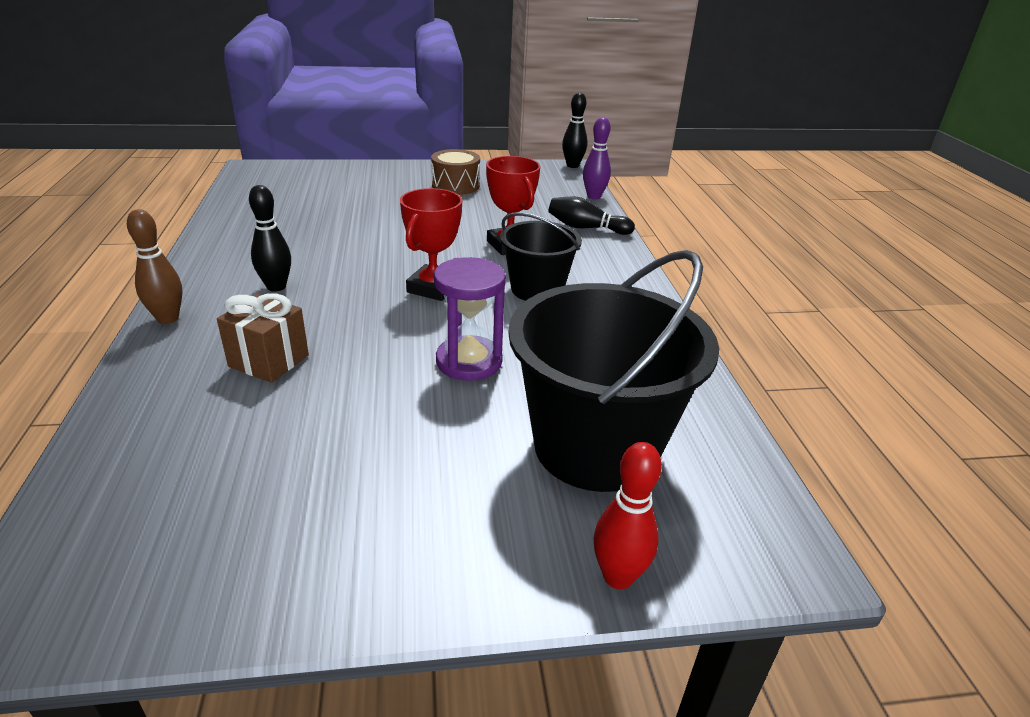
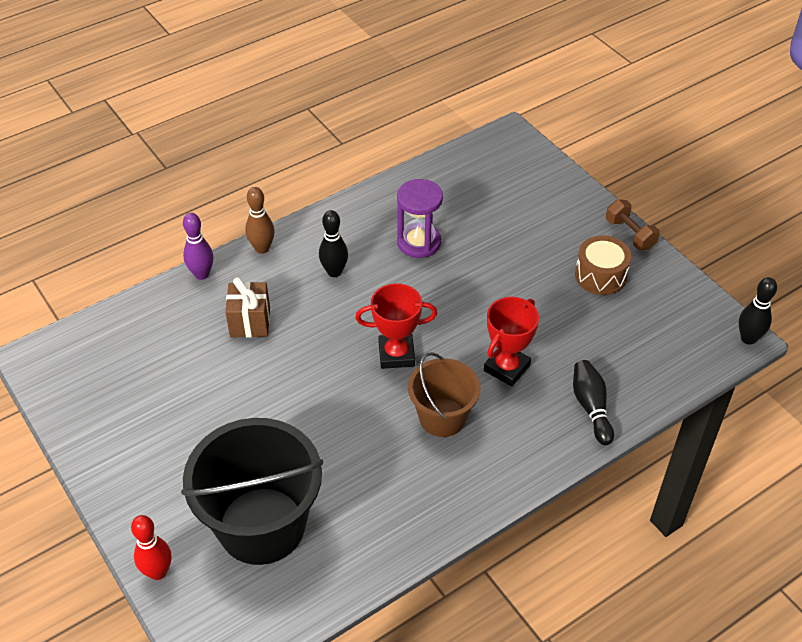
camera: 65 degrees right, 15 degrees up
purple hourglass [434,257,506,381] -> purple hourglass moved to [397,179,443,258]
black bucket [500,212,582,301] -> brown bucket [408,352,481,437]
purple bowling pin [583,117,611,199] -> purple bowling pin moved to [183,213,213,280]
none -> brown dumbbell [606,199,660,250]

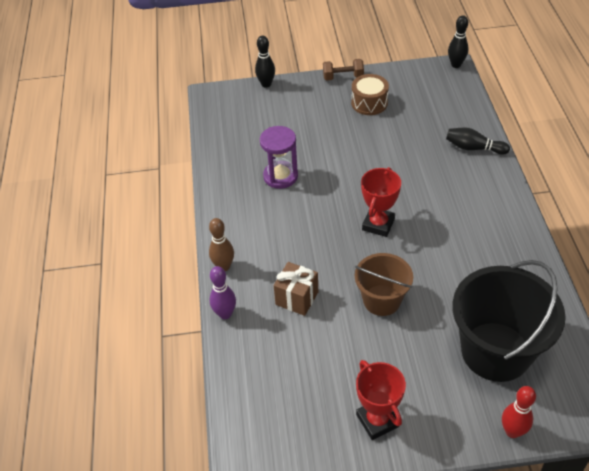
camera: 60 degrees left, 0 degrees up
black bowling pin [319,210,348,277] -> black bowling pin moved to [255,35,275,88]
brown bucket [408,352,481,437] -> brown bucket moved to [355,253,413,316]
red trophy [484,297,539,386] -> red trophy moved to [356,360,406,440]

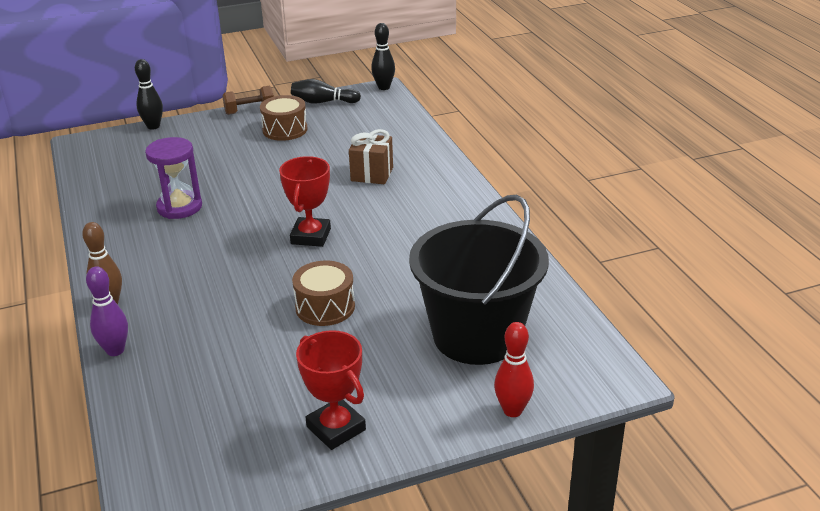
camera: 15 degrees left, 15 degrees down
brown gift [273,262,318,316] -> brown gift moved to [349,129,393,184]
brown bucket [355,253,413,316] -> brown drum [292,261,355,326]
black bowling pin [446,127,510,155] -> black bowling pin moved to [291,79,361,104]

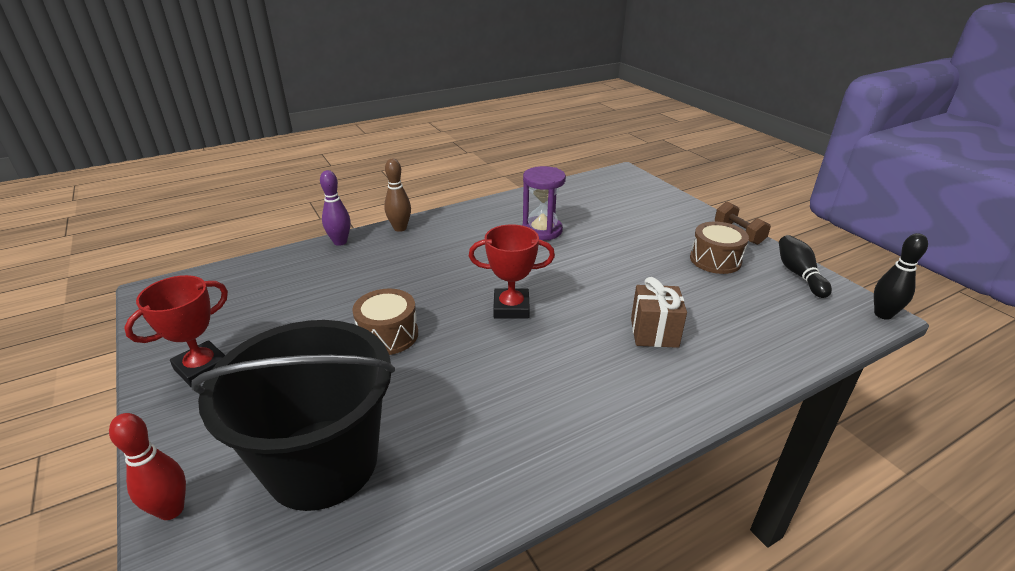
camera: 80 degrees right, 0 degrees up
black bowling pin [135,59,163,130] -> none

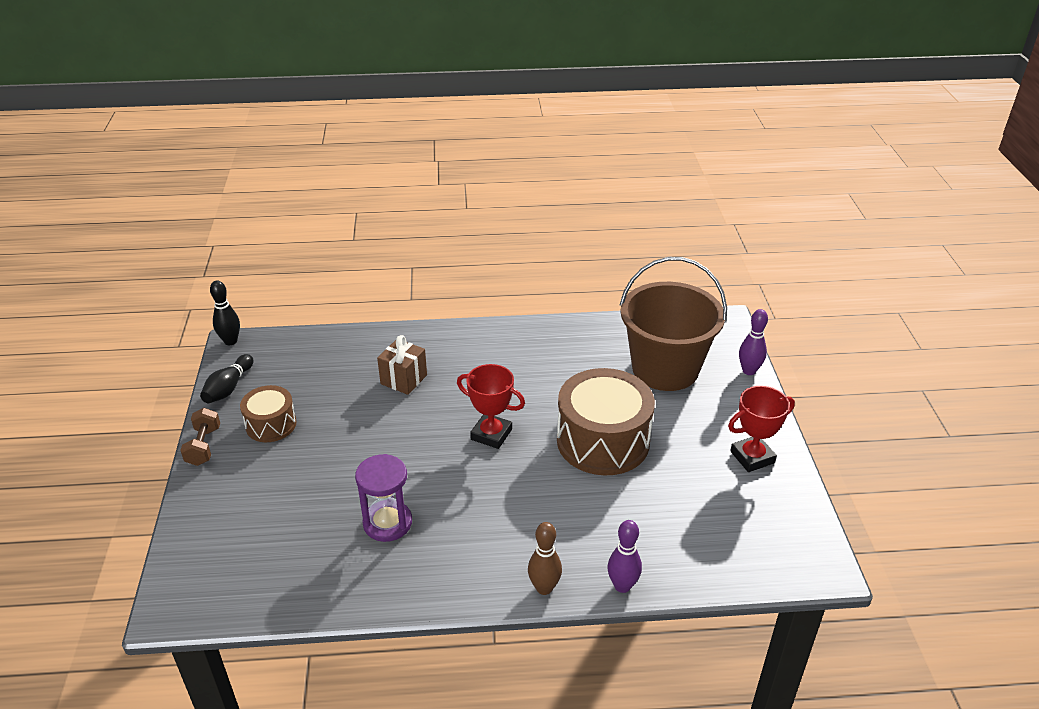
camera: 155 degrees left, 5 degrees up
red bowling pin [109,413,186,520] -> purple bowling pin [739,309,768,375]
black bucket [192,320,395,511] -> brown bucket [620,257,727,391]
brown drum [352,289,418,355] -> brown drum [557,368,655,475], size x1.82

